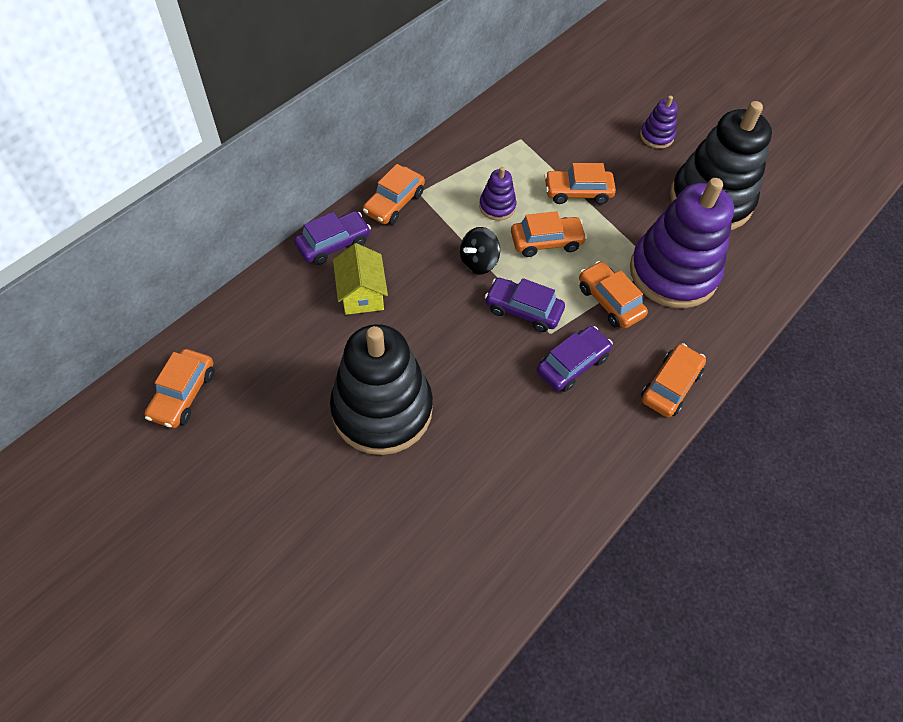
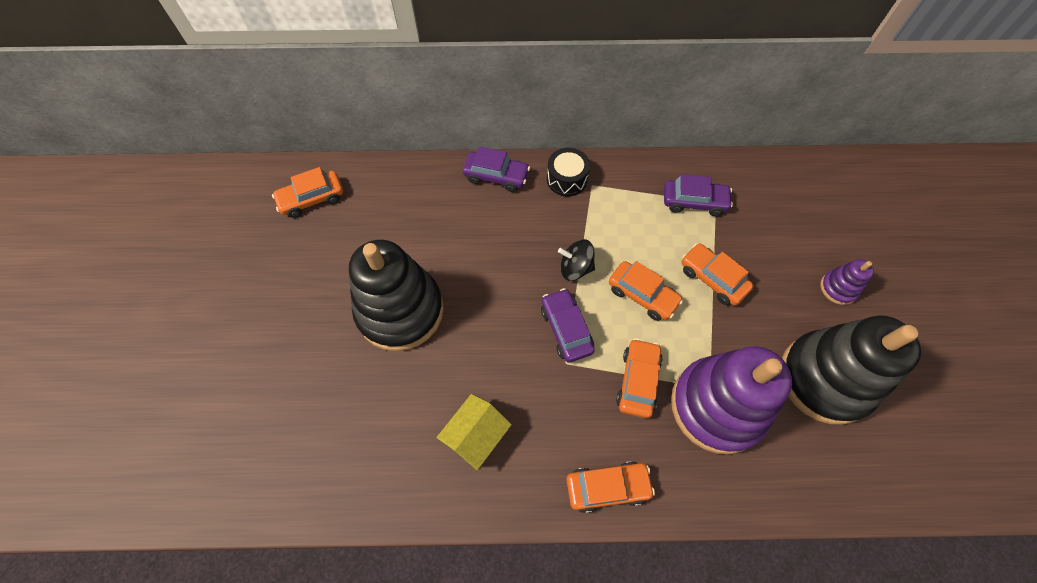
camera: 50 degrees right, 5 degrees up
yellow house [333,243,388,315] -> yellow house moved to [436,394,512,470]
orange car [363,164,425,225] -> black drum [547,148,590,196]
purple stacking toy [479,167,517,220] -> none
purple car [537,326,613,392] -> purple car moved to [664,174,733,216]

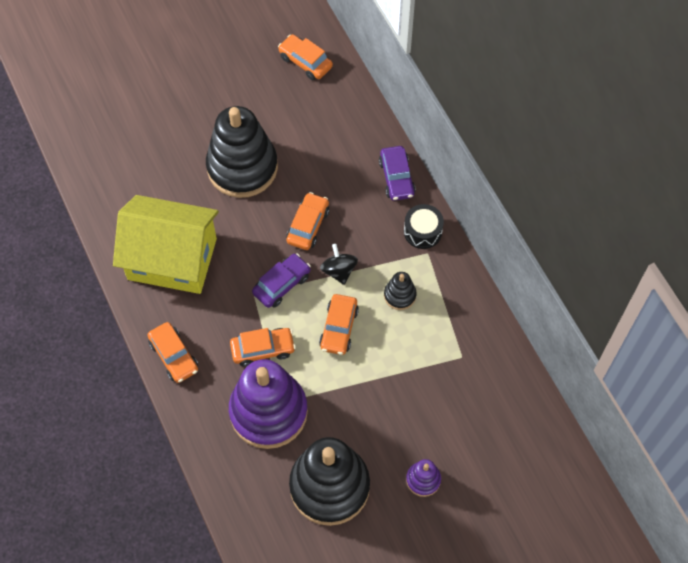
camera: 65 degrees right, 0 degrees up
yellow house [436,394,512,470] -> yellow house [113,195,219,294], size x2.08
purple car [664,174,733,216] -> none
orange car [681,243,754,305] -> orange car moved to [286,192,329,250]
none -> black stacking toy [384,272,417,310]

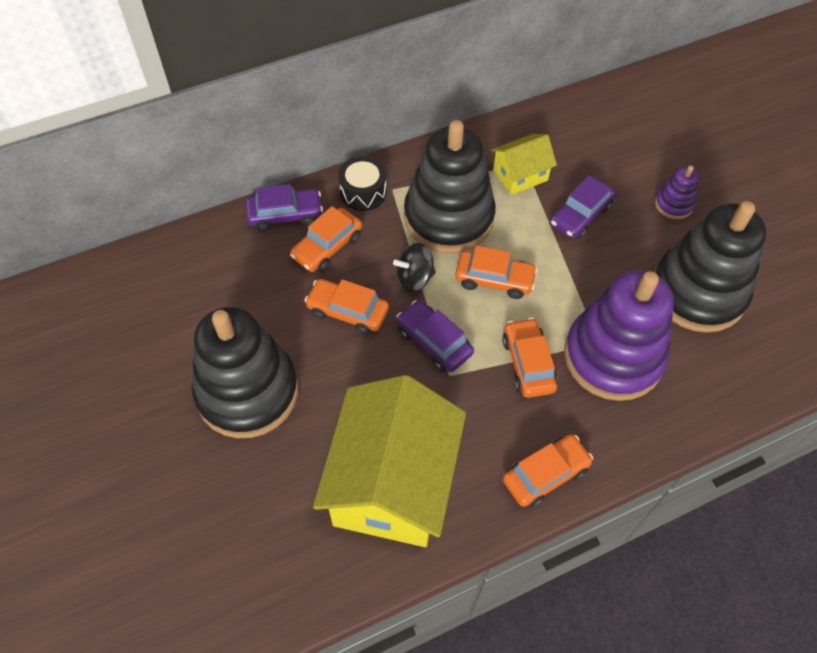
camera: 90 degrees left, 5 degrees down
orange car [278,34,333,80] -> orange car moved to [290,206,362,272]
black stacking toy [384,272,417,310] -> black stacking toy [404,120,496,253], size x2.30
none -> yellow house [491,134,557,195]
none -> purple car [550,175,615,239]

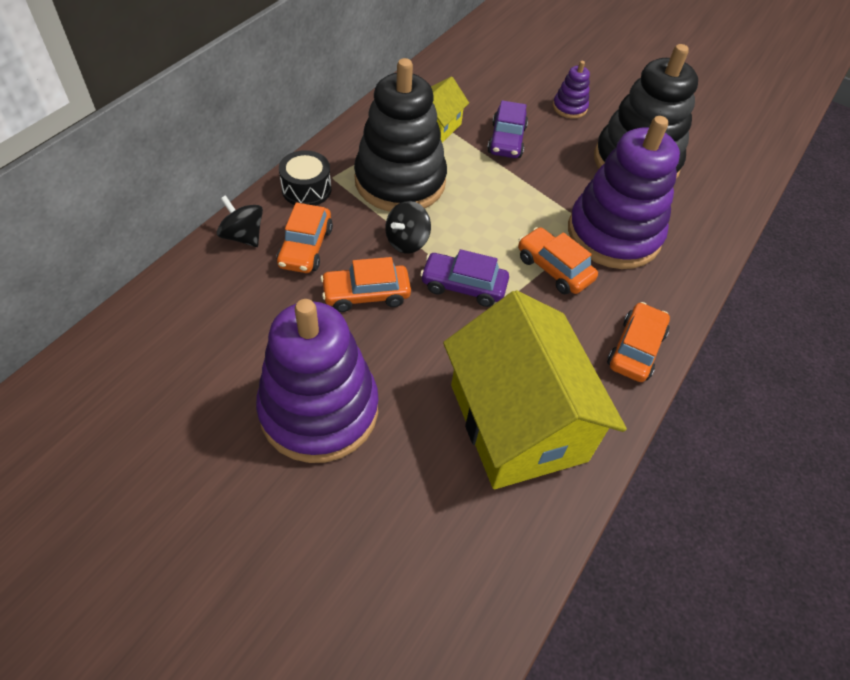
camera: 35 degrees left, 5 degrees down
black stacking toy [191,307,299,438] -> purple stacking toy [256,299,379,463]
purple car [246,184,323,231] -> black spinning top [217,195,263,247]
orange car [455,246,538,299] -> none

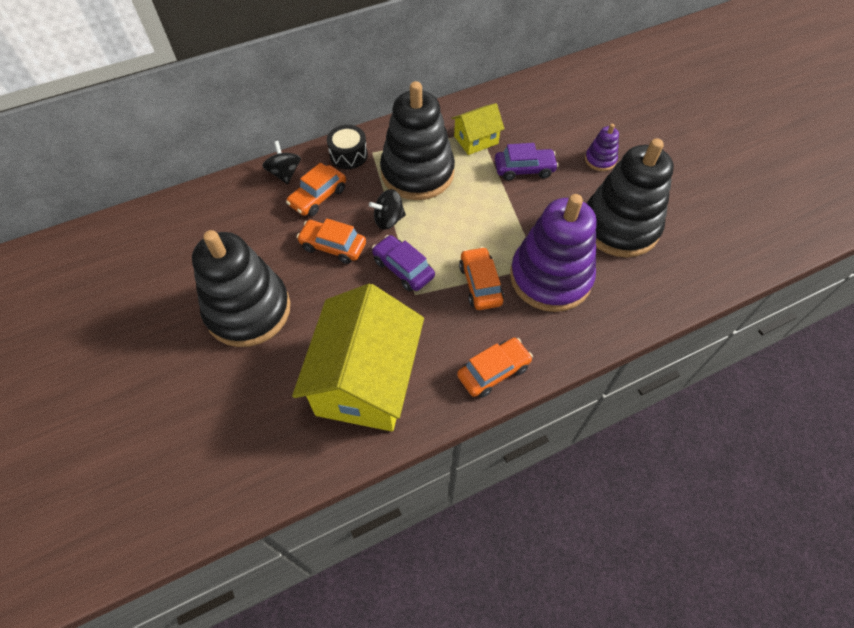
camera: 35 degrees right, 5 degrees up
purple stacking toy [256,299,379,463] -> black stacking toy [192,230,290,347]
purple car [487,100,528,158] -> purple car turned 135 degrees counterclockwise [495,143,558,181]

